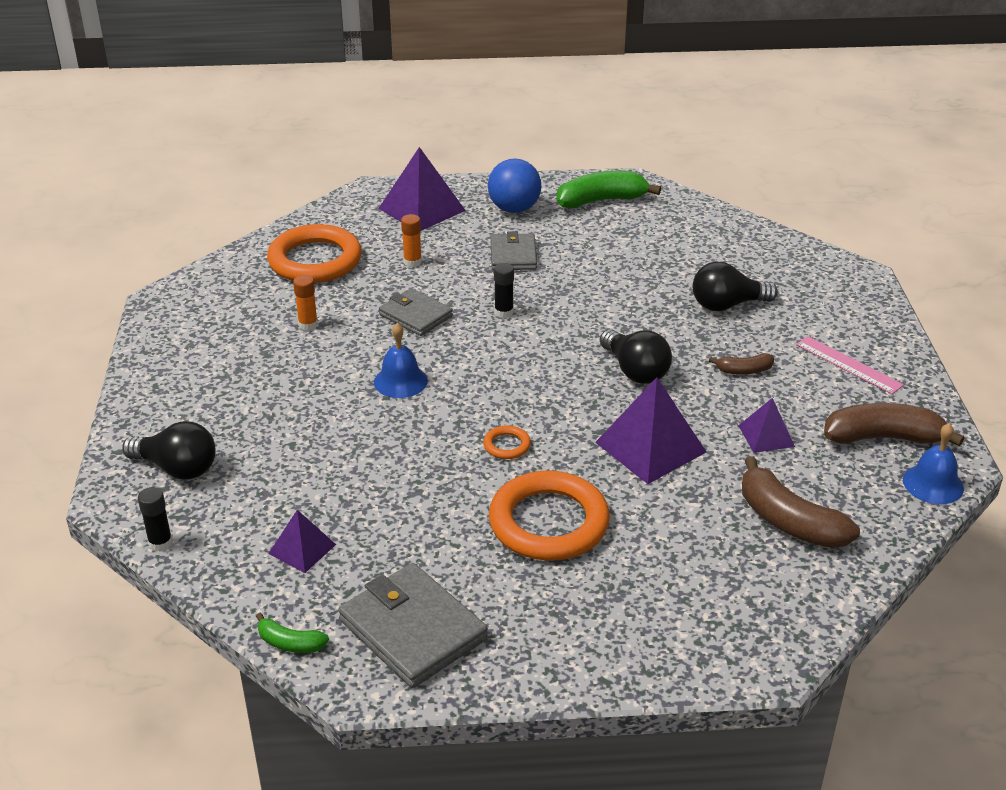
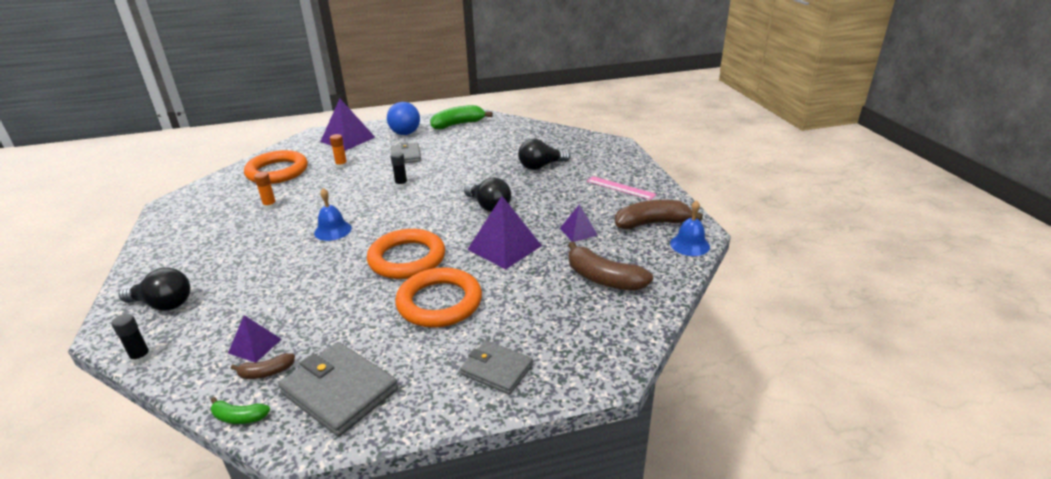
camera: 10 degrees left, 5 degrees down
grey wallet [379,288,453,336] -> grey wallet moved to [460,340,533,395]
orange ring [483,425,531,459] -> orange ring [367,229,445,279], size x2.37
brown banana [709,353,774,375] -> brown banana moved to [231,353,295,379]

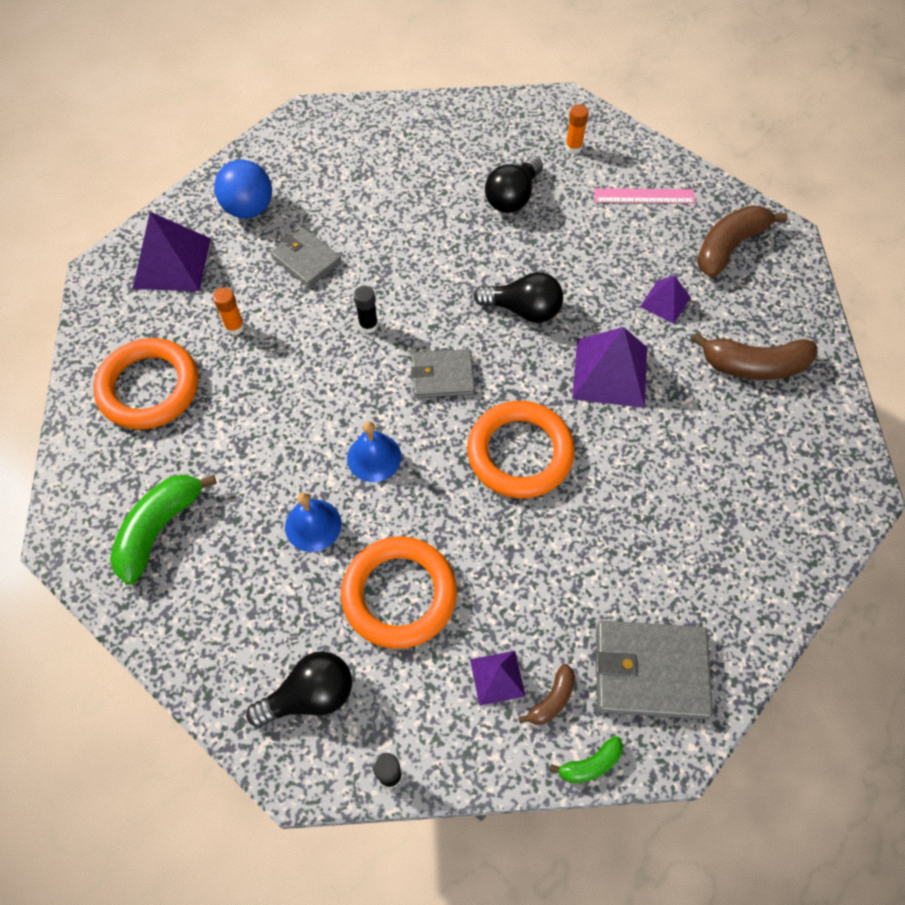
camera: 35 degrees left, 30 degrees up
orange glue stick [254,172,277,210] -> orange glue stick moved to [565,104,589,154]
orange ring [395,267,482,328] -> orange ring moved to [341,536,457,649]
green banana [430,105,493,129] -> green banana moved to [110,474,217,585]
grey wallet [460,340,533,395] -> grey wallet moved to [411,349,475,398]
blue bell [670,200,710,256] -> blue bell moved to [285,493,342,552]

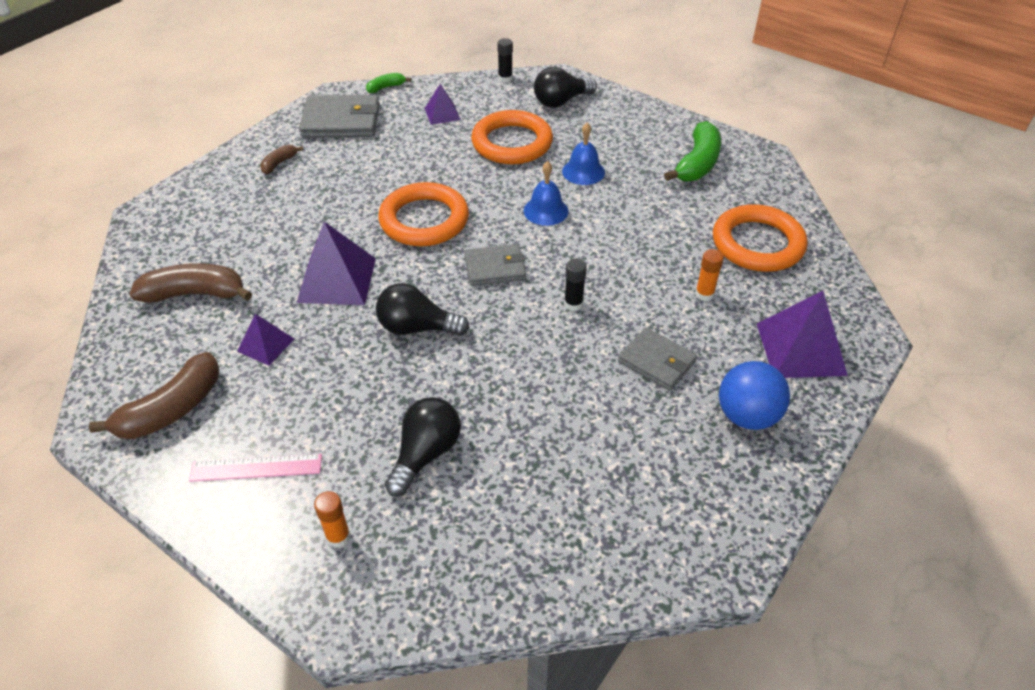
camera: 175 degrees right, 15 degrees down
brown banana [519,664,575,725] -> brown banana moved to [260,145,304,174]

